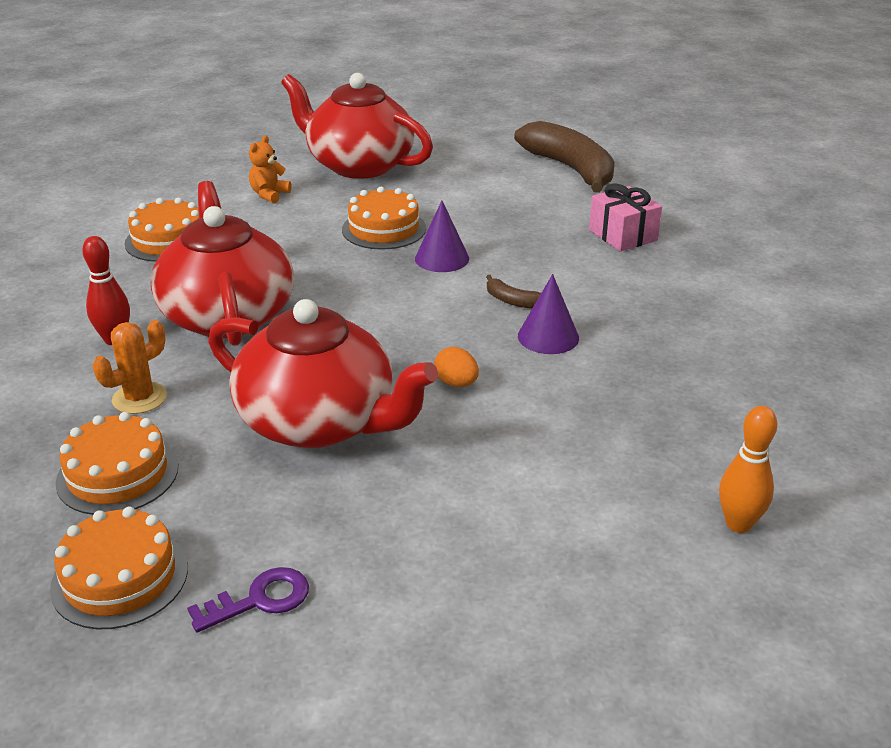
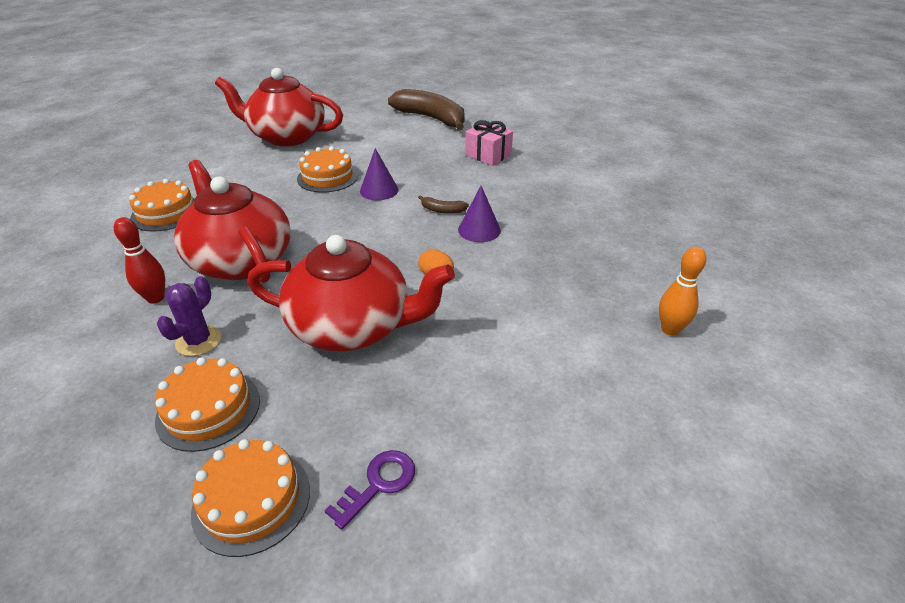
camera: 20 degrees left, 5 degrees up
orange cactus [93,320,167,414] -> purple cactus [157,276,221,356]
orange teddy bear [249,135,292,203] -> none

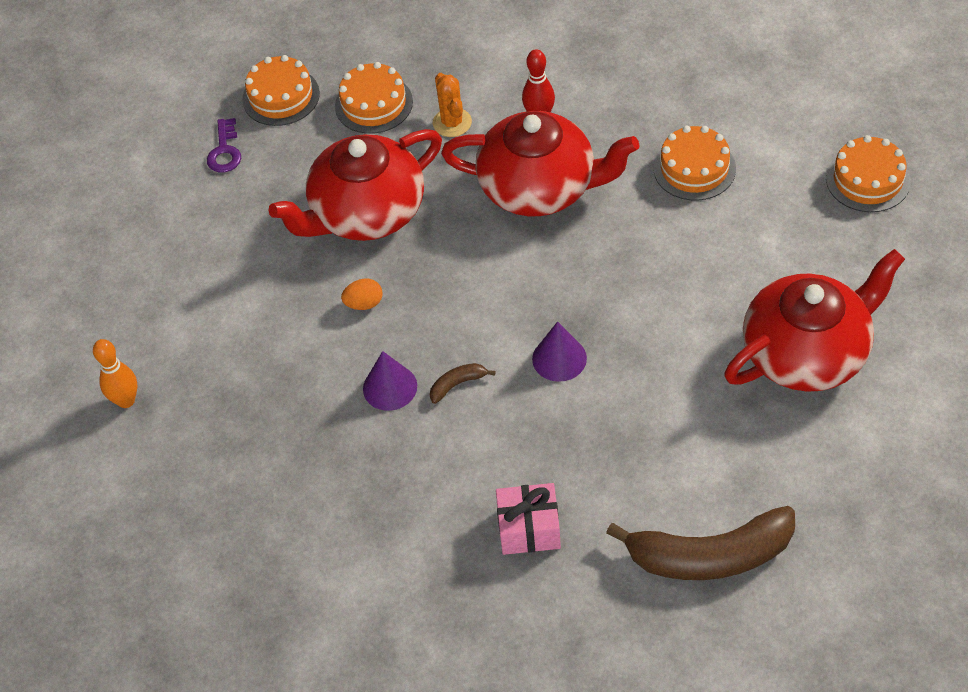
camera: 140 degrees right, 15 degrees up
purple cactus [157,276,221,356] -> orange cactus [433,73,472,137]
orange cake [297,146,358,192] -> orange cake moved to [826,135,911,212]

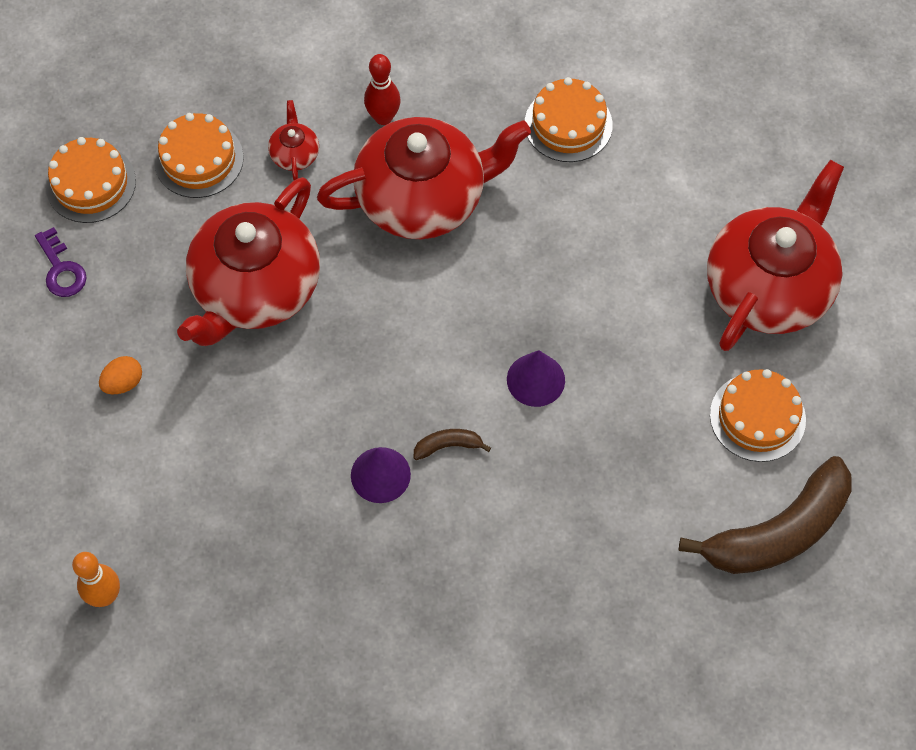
camera: 30 degrees left, 10 degrees up
orange egg [341,279,383,310] -> orange egg moved to [99,356,142,394]
brown banana [430,363,496,404] -> brown banana turned 45 degrees clockwise [413,429,491,460]
orange cactus [433,73,472,137] -> red teapot [268,100,319,180]
pink gift [496,483,561,555] -> none
orange cake [826,135,911,212] -> orange cake moved to [710,369,806,462]

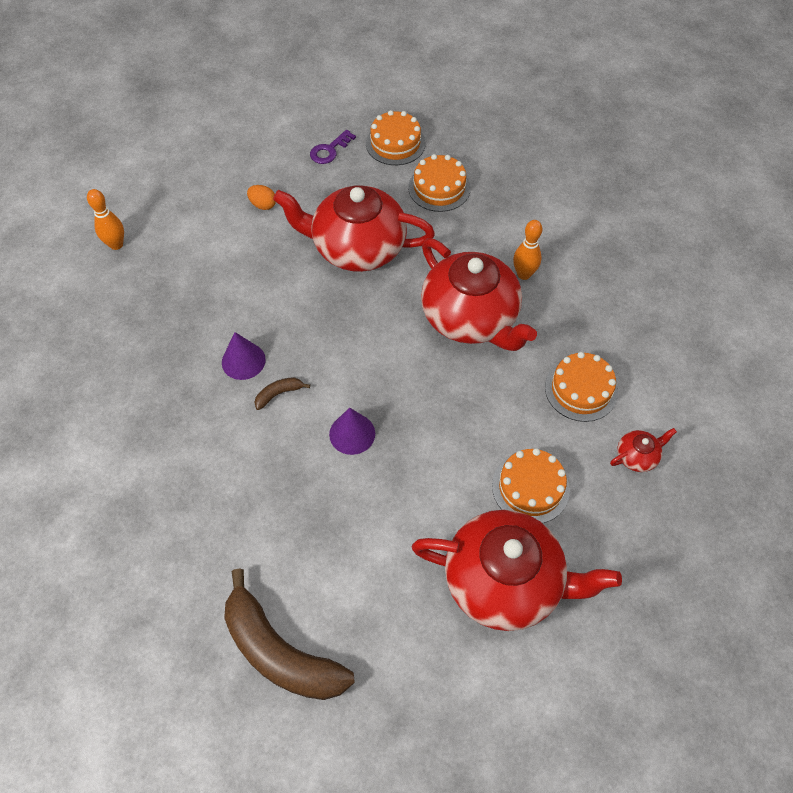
camera: 70 degrees right, 5 degrees down
red teapot [268,100,319,180] -> red teapot moved to [610,428,677,472]
red bowling pin [364,54,401,125] -> orange bowling pin [513,220,542,280]
brown banana [413,429,491,460] -> brown banana turned 90 degrees counterclockwise [254,377,310,410]
orange cake [710,369,806,462] -> orange cake moved to [492,448,570,523]

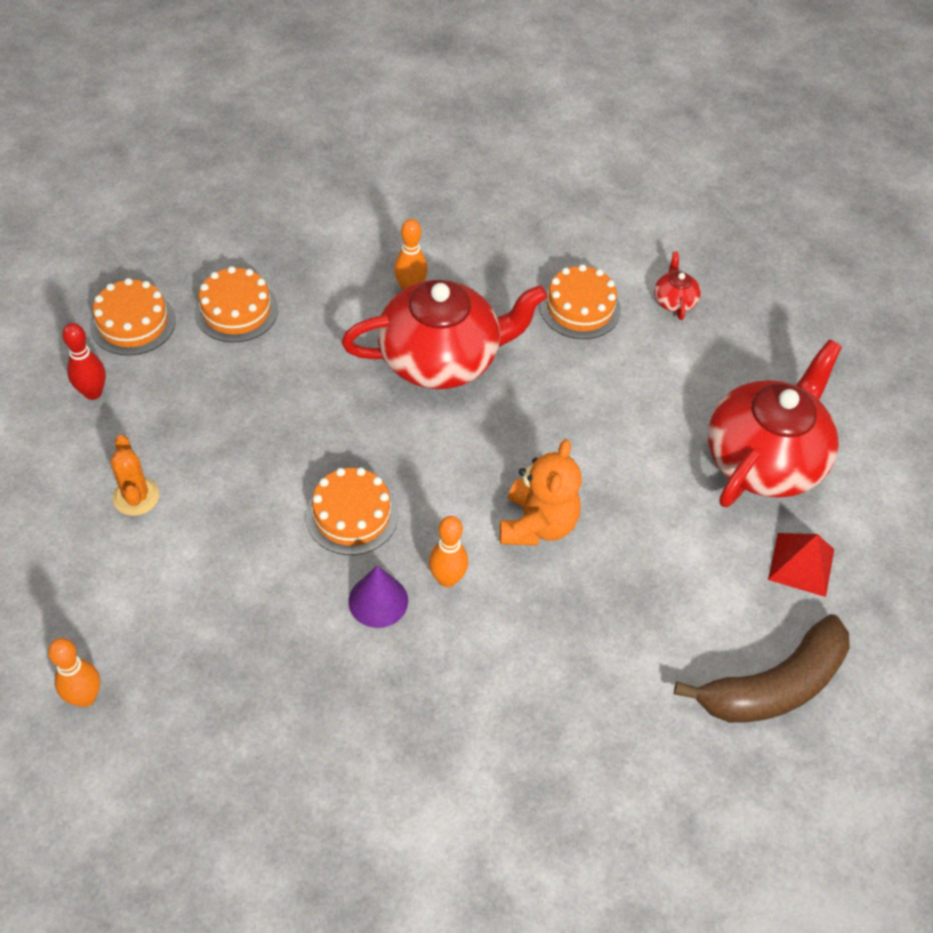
camera: 70 degrees left, 5 degrees down
orange egg [247,185,276,210] -> orange cactus [110,435,159,516]
brown banana [254,377,310,410] -> orange bowling pin [429,516,468,588]
red teapot [273,185,435,272] -> none
purple key [310,130,356,164] -> red bowling pin [62,323,106,400]
purple cone [329,408,375,455] -> orange teddy bear [500,439,582,546]
orange cake [492,448,570,523] -> orange cake moved to [305,467,398,555]
none -> red pyramid [768,533,834,597]

